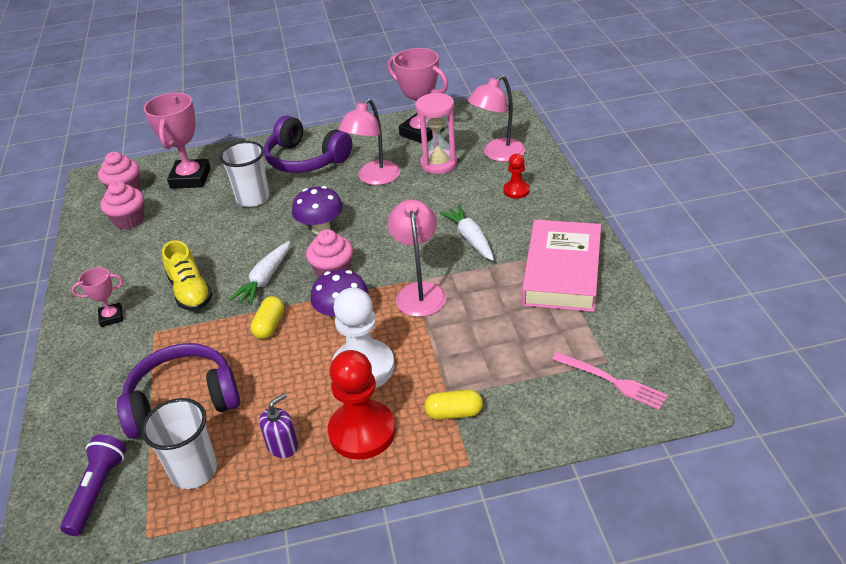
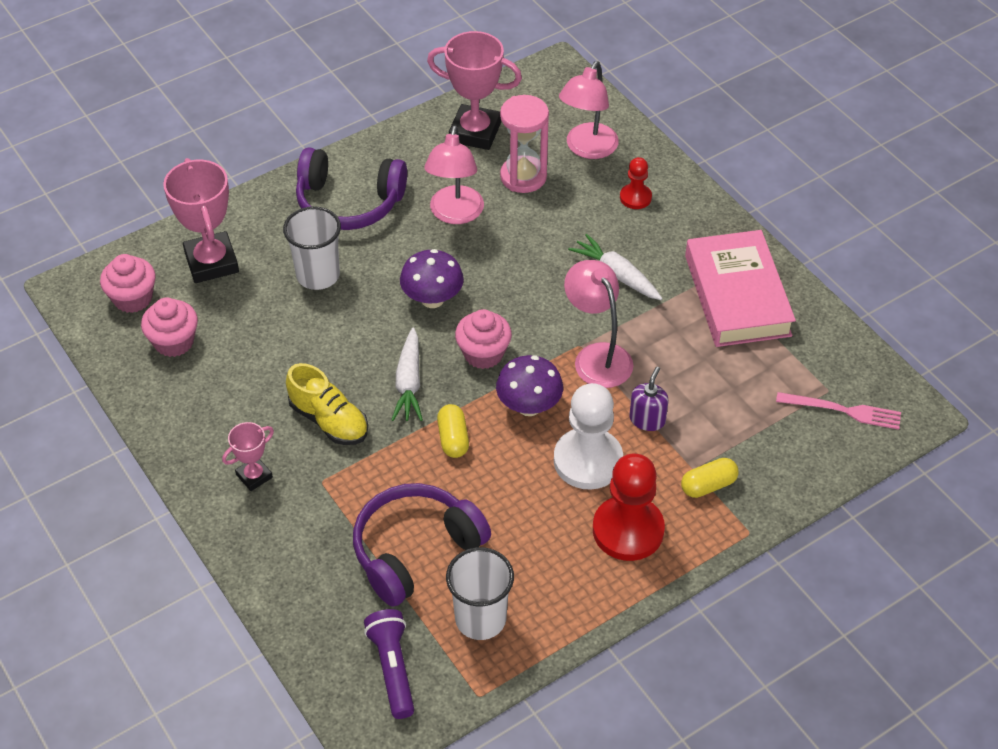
camera: 25 degrees left, 10 degrees up
purple soap dispenser [259,393,298,458] -> purple soap dispenser moved to [629,367,669,431]

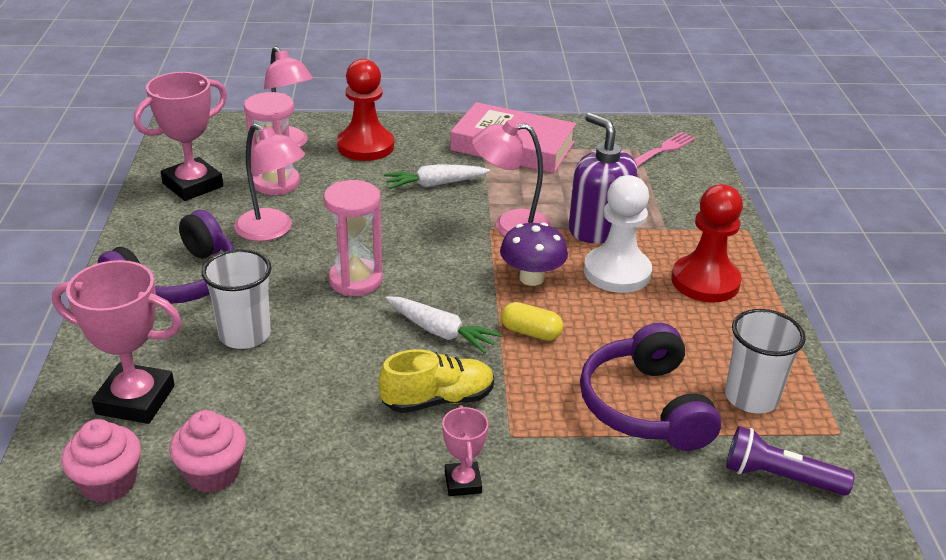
camera: 60 degrees left, 15 degrees down
purple mushroom [400,249,464,308] -> pink hourglass [324,180,382,296]
pink cupcake [455,309,512,369] -> none
red pawn [620,157,652,209] -> red pawn [337,59,394,161], size x1.91
purple soap dispenser [629,367,669,431] -> purple soap dispenser [569,113,637,244], size x1.93
yellow capsule [681,458,739,498] -> none

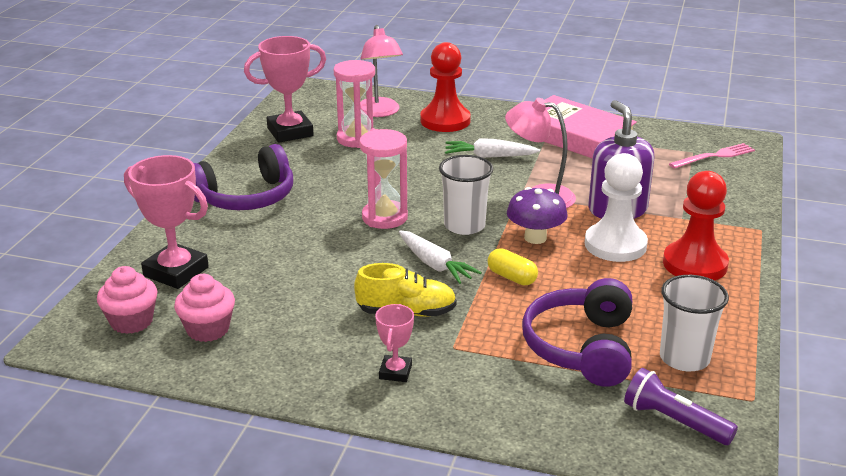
camera: 20 degrees right, 5 degrees down
white cup [202,249,271,349] -> white cup moved to [439,155,493,235]
pink lamp [234,124,305,241] -> none

